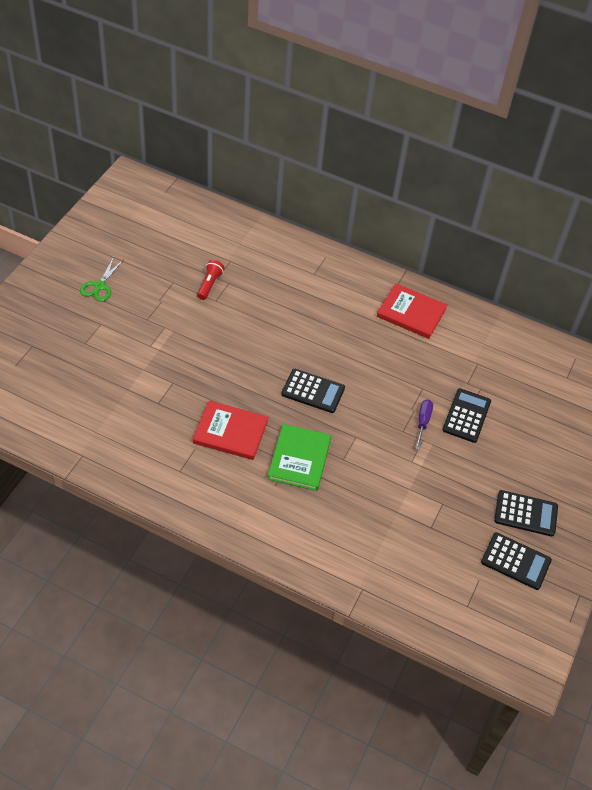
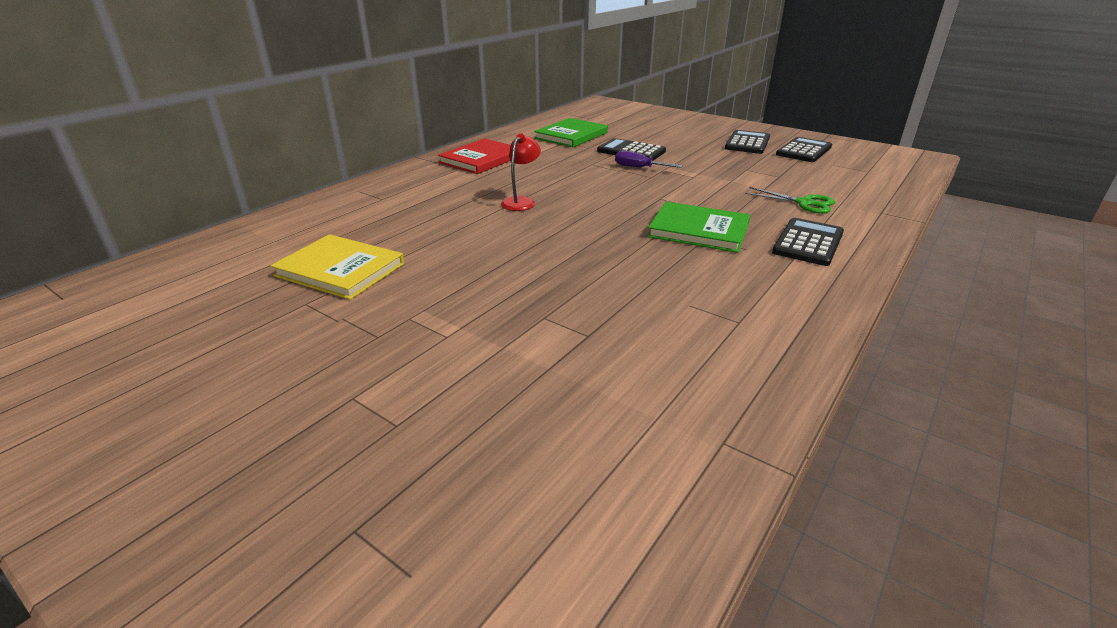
camera: 75 degrees left, 20 degrees down
green scissors [80,257,124,302] -> green scissors moved to [745,187,835,214]
red book [193,401,268,460] -> none
red flashlight [197,260,225,300] -> yellow book [271,234,404,300]
black calculator [281,369,345,413] -> black calculator moved to [772,218,844,266]
none -> red lamp [501,133,541,211]
none -> green book [534,118,608,147]

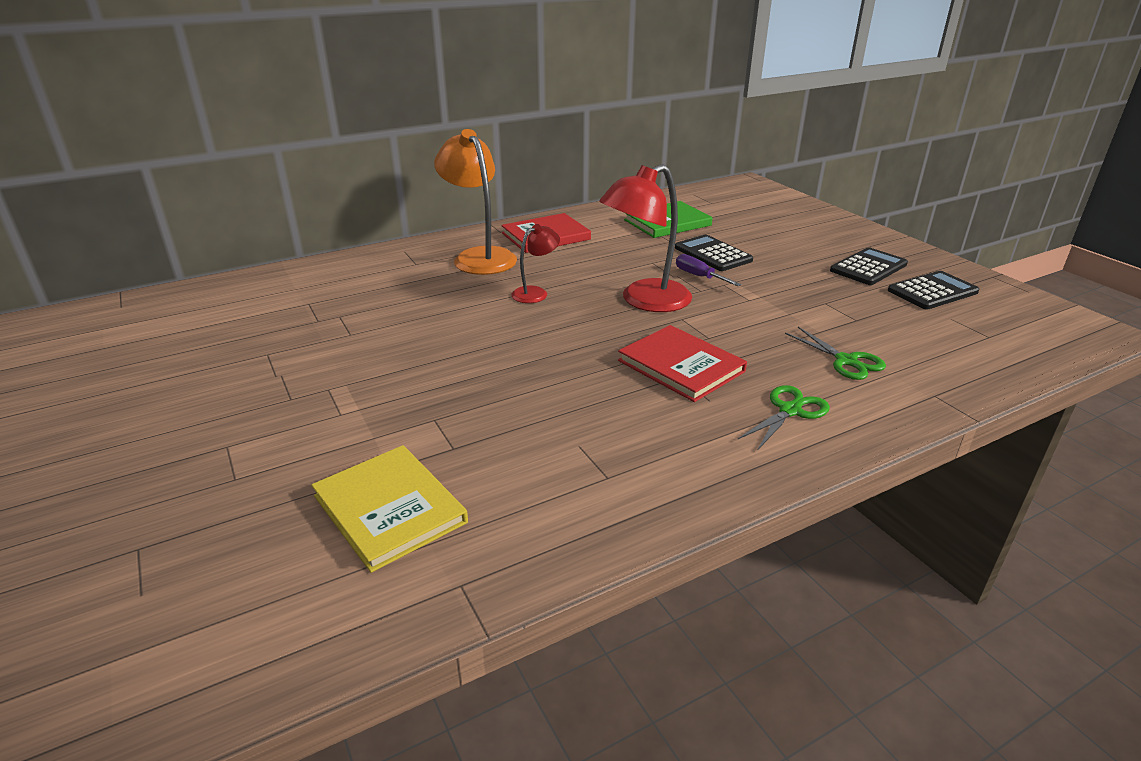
camera: 25 degrees right, 0 degrees up
yellow book [271,234,404,300] -> yellow book moved to [311,445,468,573]
green book [647,202,750,253] -> red book [618,325,747,402]
black calculator [772,218,844,266] -> green scissors [738,385,830,451]
none -> orange lamp [434,129,517,275]
none -> red lamp [599,164,692,312]

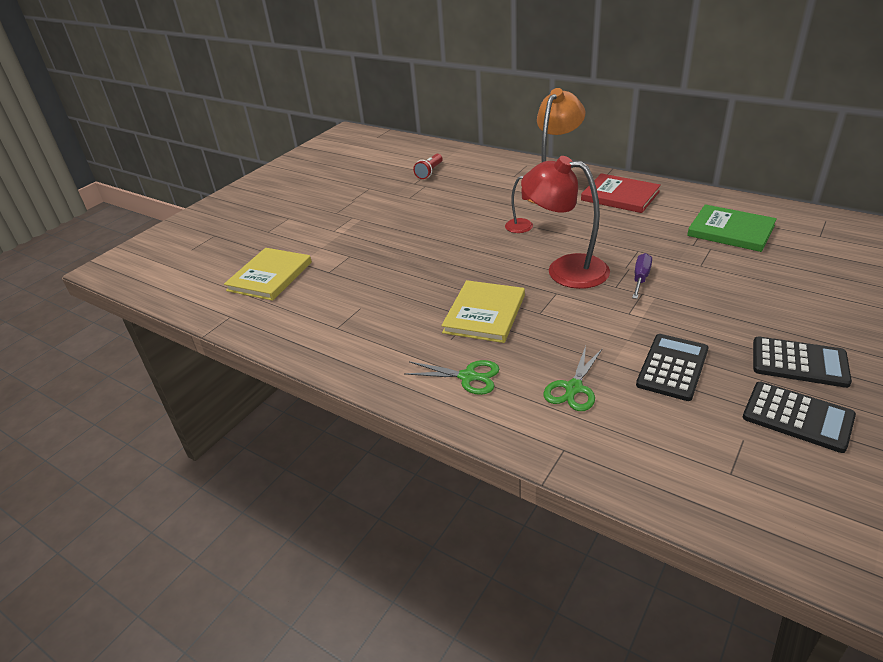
camera: 65 degrees right, 5 degrees up
red book [618,325,747,402] -> yellow book [441,280,525,343]
black calculator [675,235,753,271] -> black calculator moved to [636,334,708,401]
none -> red flashlight [413,154,442,179]

